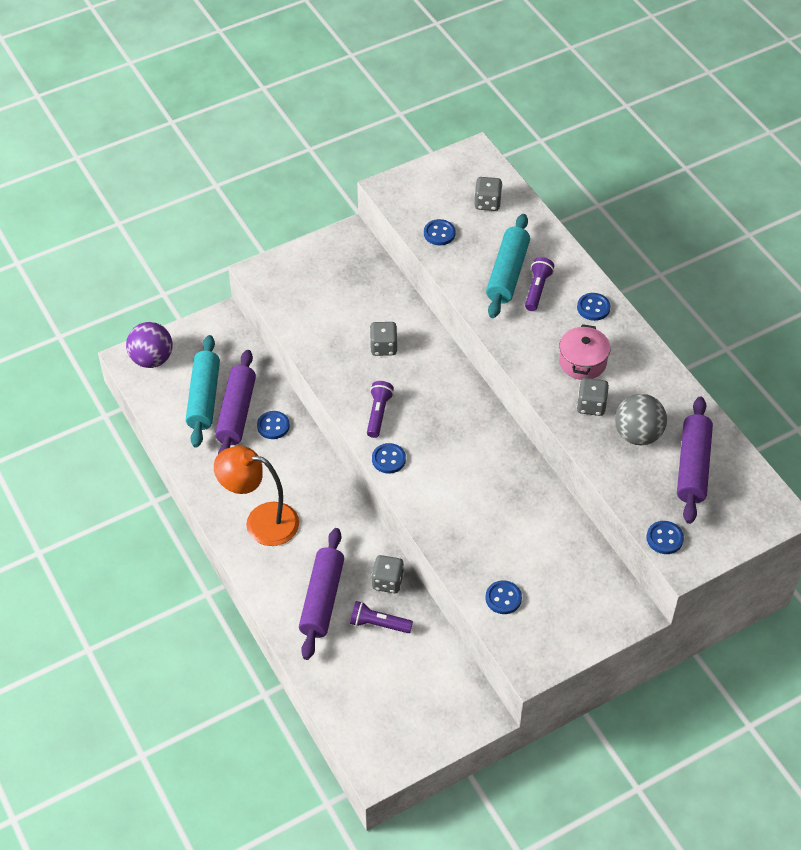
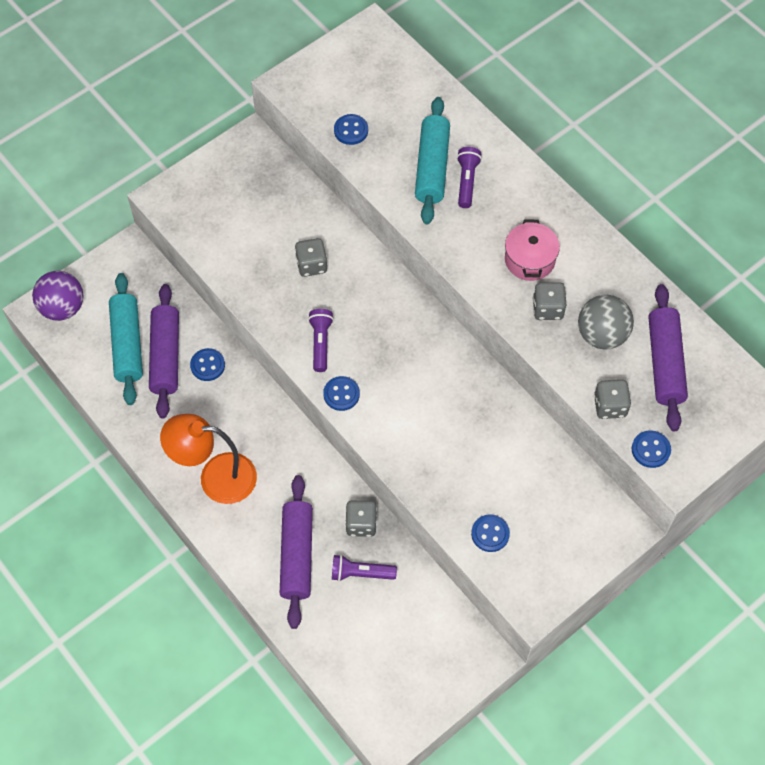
camera: 10 degrees left, 10 degrees up
grey dice [474,177,502,211] -> grey dice moved to [594,380,631,419]
blue button [577,293,610,321] -> none

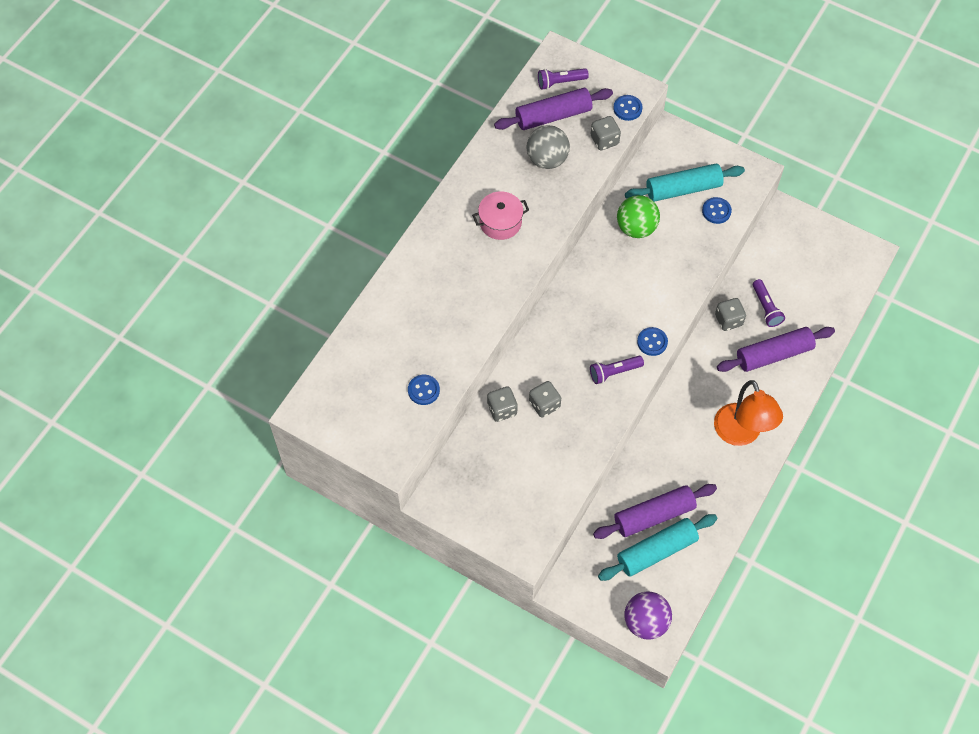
camera: 110 degrees left, 0 degrees up
blue button [190,348,225,381] -> none
turquoise rolling pin [415,97,450,224] -> turquoise rolling pin moved to [625,164,745,202]
purple flashlight [457,147,482,208] -> purple flashlight moved to [538,68,589,90]
grey dice [533,282,567,320] -> grey dice moved to [487,387,518,422]
none -> green ball [617,195,660,238]

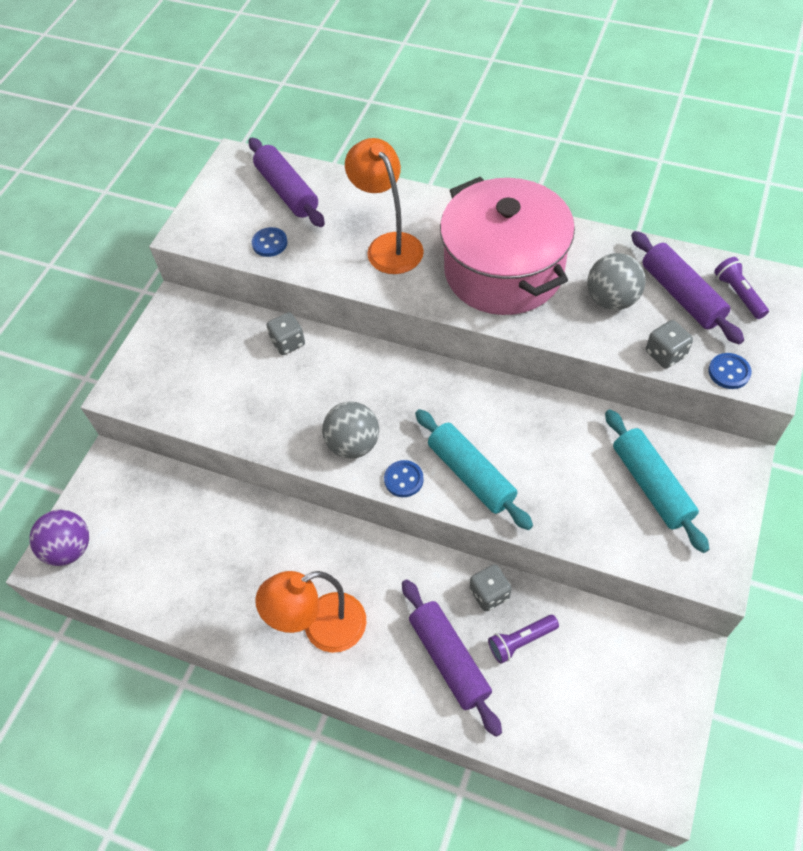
camera: 85 degrees right, 5 degrees down
pink pot [472,191,529,240] -> pink pot [440,177,575,315], size x2.30
grey dice [529,381,561,418] -> none
purple flashlight [590,356,644,384] -> grey ball [322,402,379,459]
purple rolling pin [593,484,717,539] -> purple rolling pin moved to [249,138,325,227]
turquoise rolling pin [598,514,717,581] -> turquoise rolling pin moved to [415,409,533,530]
green ball [617,195,660,238] -> none
blue button [702,197,732,224] -> none
none -> orange lamp [345,138,424,274]

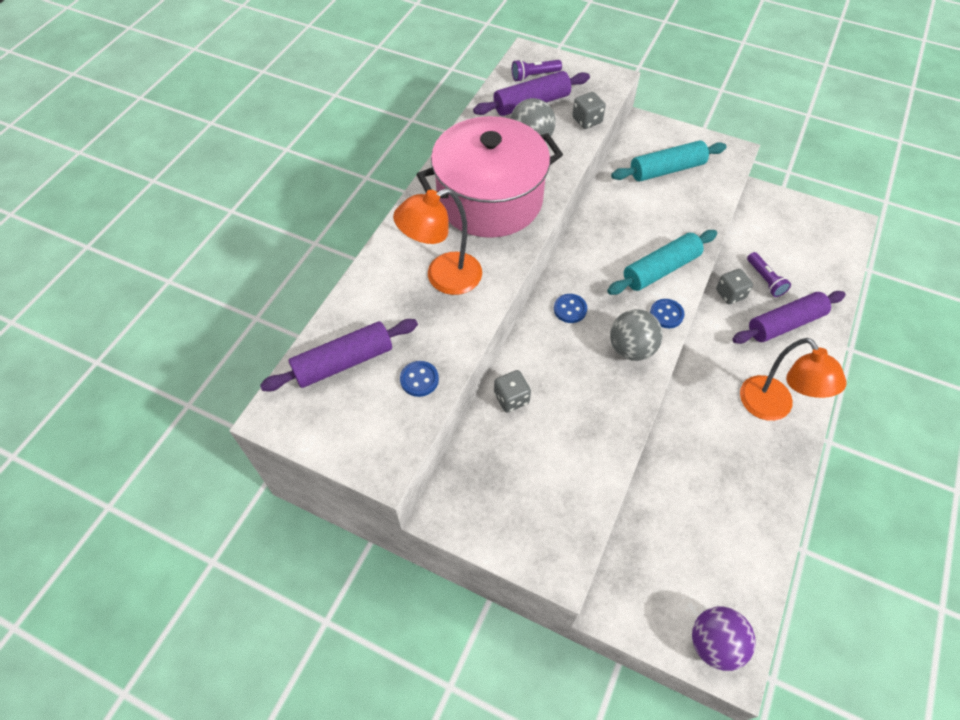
camera: 90 degrees left, 0 degrees up
blue button [708,353,752,389] -> blue button moved to [554,294,587,323]

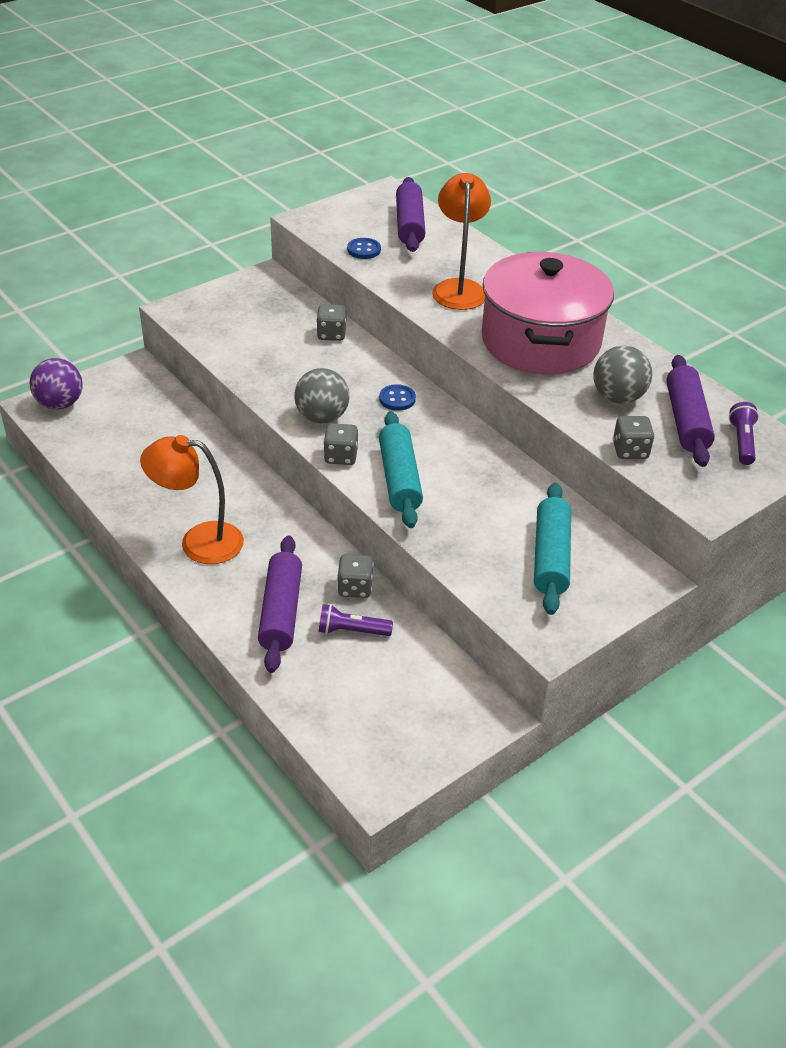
camera: 115 degrees right, 15 degrees down
blue button [650,299,685,328] -> grey dice [324,423,358,465]

